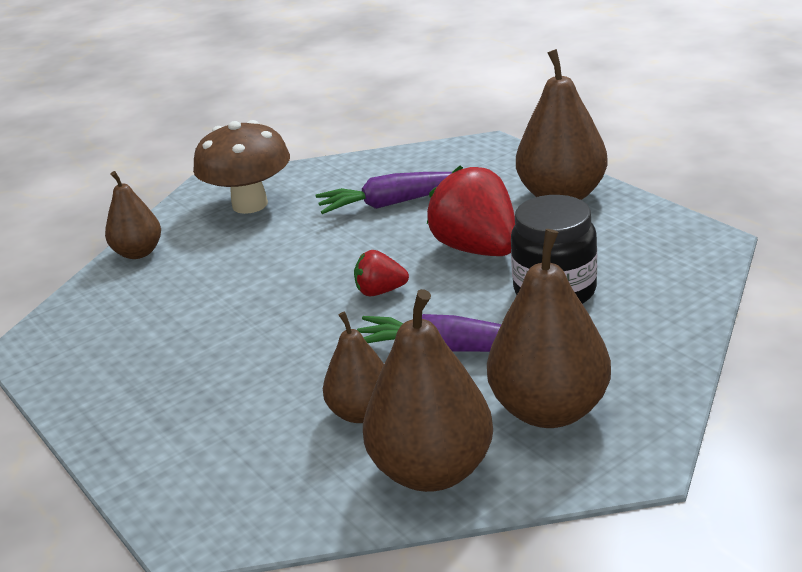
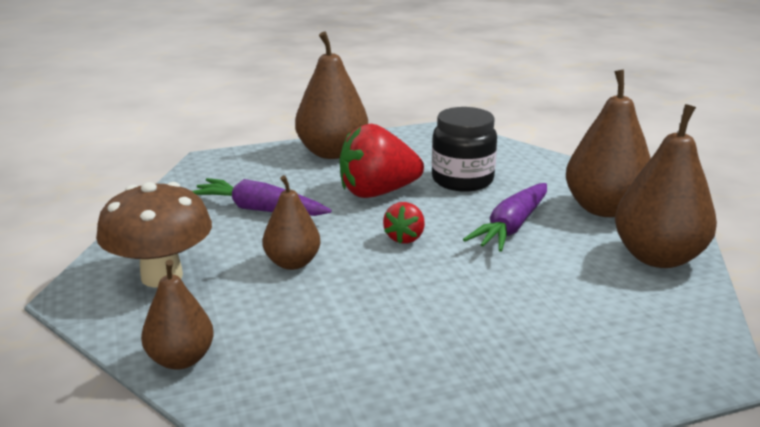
camera: 75 degrees left, 5 degrees down
purple carrot [315,172,452,214] -> purple carrot turned 105 degrees clockwise [192,178,331,216]
brown pear [323,311,384,423] -> brown pear moved to [263,175,321,270]

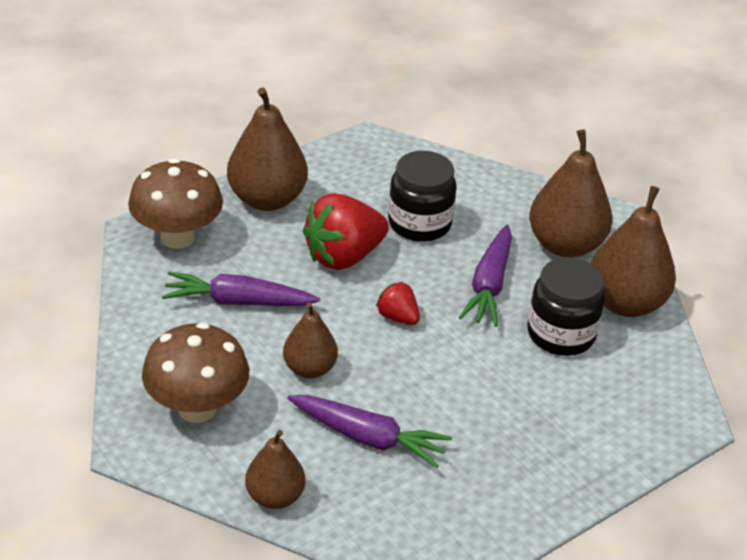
camera: 20 degrees left, 15 degrees up
red strawberry [383,202,425,244] -> red strawberry turned 135 degrees clockwise [376,282,420,325]
none -> brown mushroom [128,159,223,249]
none -> purple carrot [287,395,452,468]
none -> black jar [527,257,605,356]

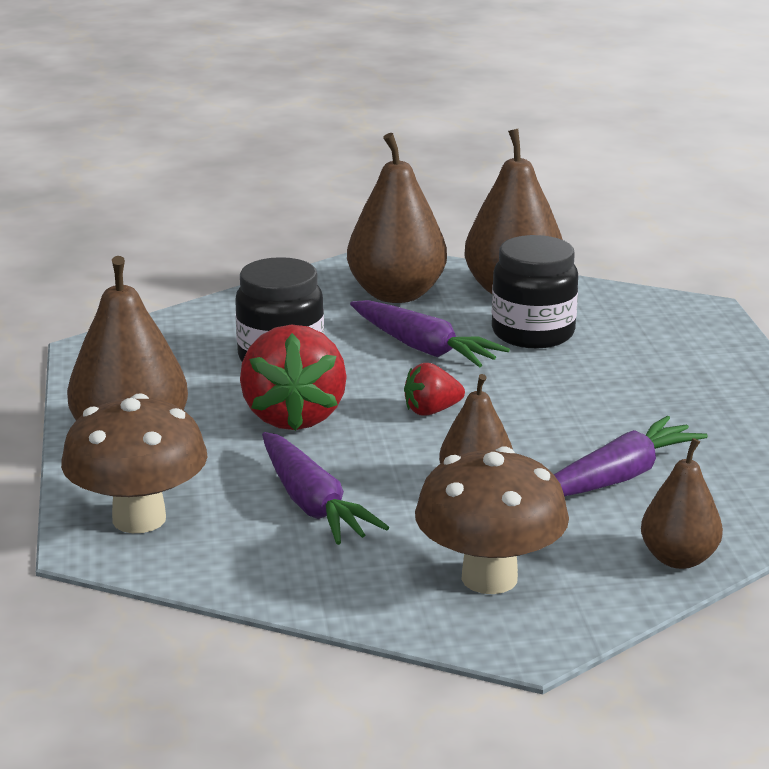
camera: 60 degrees left, 15 degrees down
purple carrot [162,272,320,306] -> purple carrot turned 60 degrees counterclockwise [262,432,389,545]

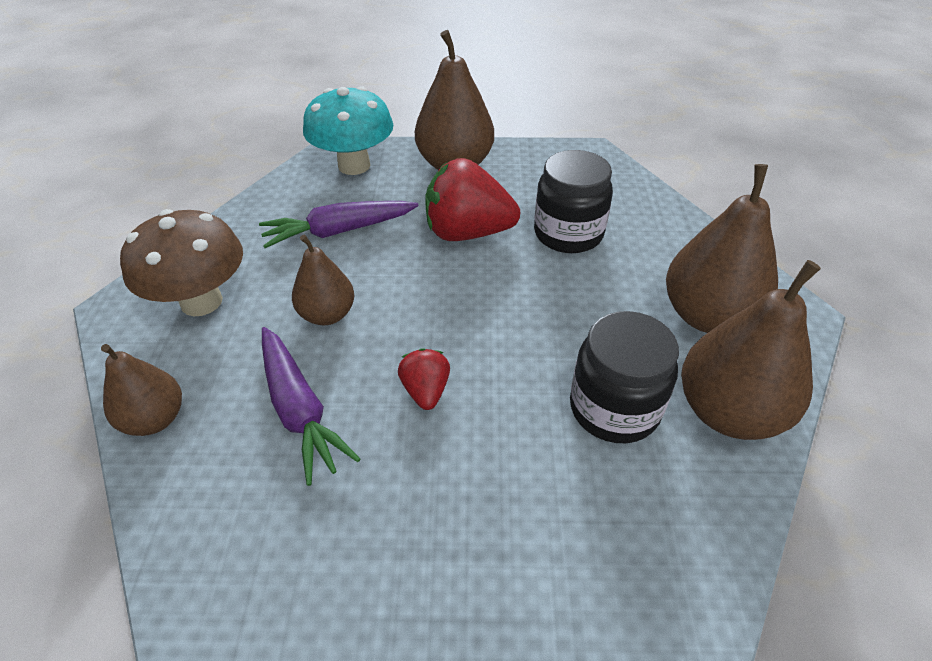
camera: 100 degrees right, 20 degrees up
brown mushroom [61,393,208,533] -> turquoise mushroom [303,86,393,175]
purple carrot [350,300,510,367] -> none
red strawberry [404,363,465,416] -> red strawberry moved to [398,348,450,410]

